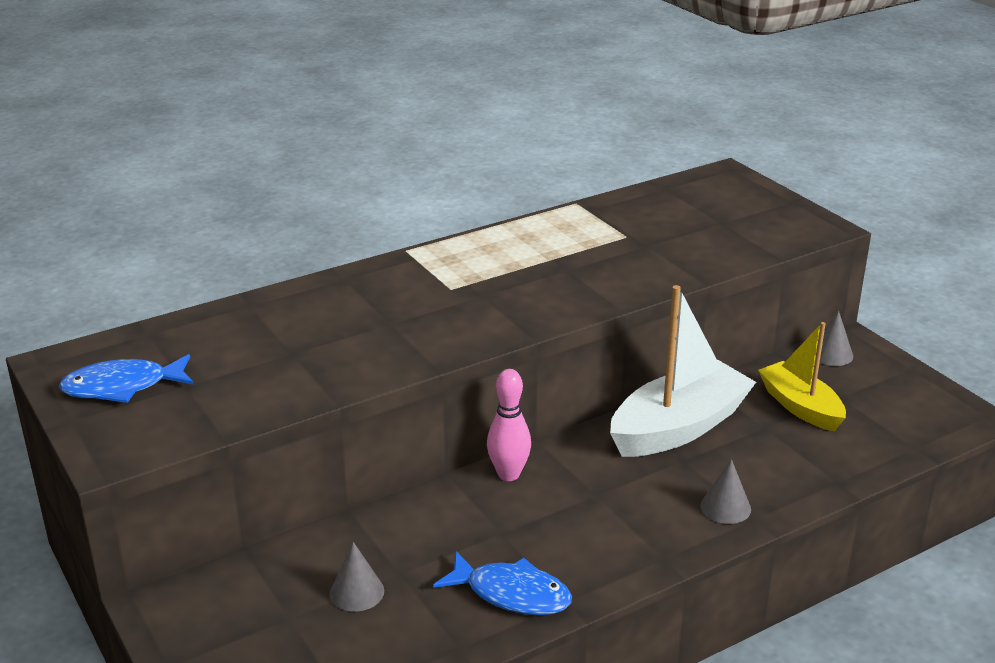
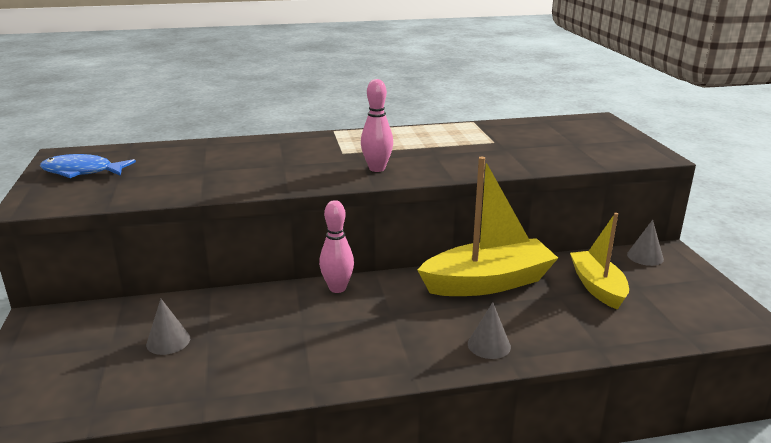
camera: 20 degrees right, 5 degrees down
blue fish [433,551,572,615] -> none
white boat [610,285,756,457] -> yellow boat [417,157,558,296]
none -> pink bowling pin [361,79,393,172]

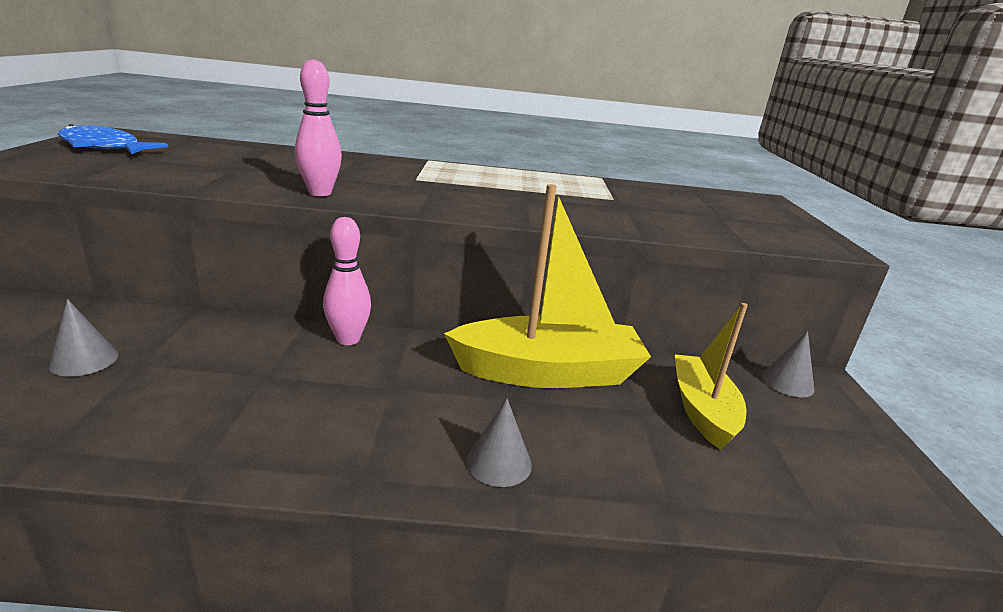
camera: 10 degrees right, 0 degrees up
pink bowling pin [361,79,393,172] -> pink bowling pin moved to [295,59,342,196]

